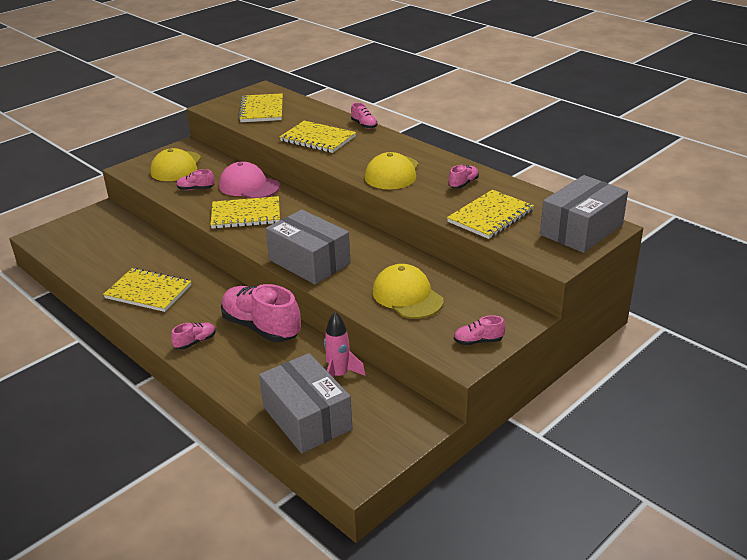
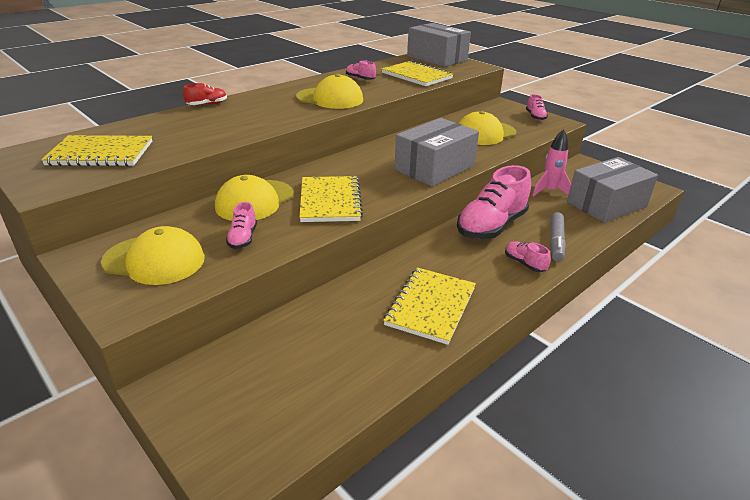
camera: 90 degrees left, 0 degrees up
pink cap [219,161,280,198] -> yellow cap [215,175,294,221]
yellow notebook [280,121,356,153] -> none
pink shoe [351,103,377,129] -> red shoe [183,83,227,105]
none -> grey marker [550,212,566,261]

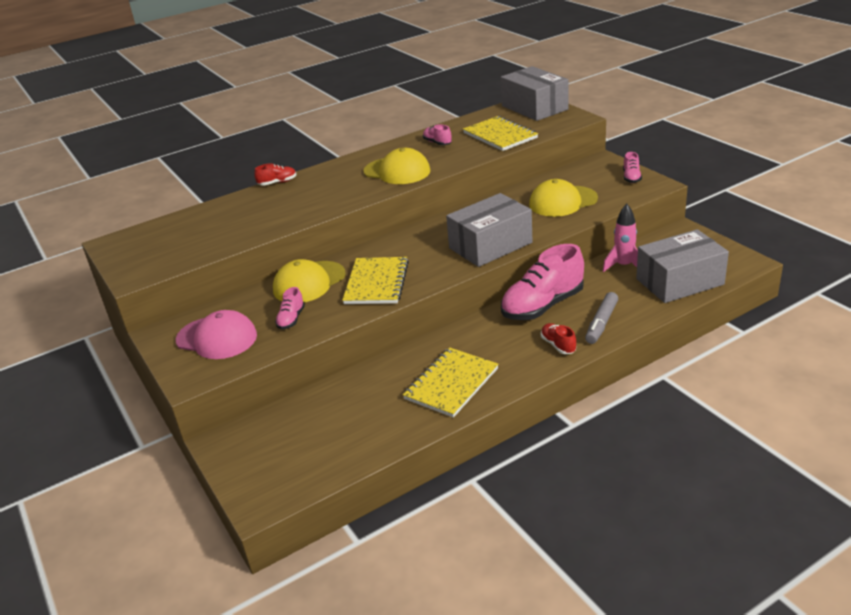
camera: 15 degrees right, 0 degrees up
yellow notebook [41,135,152,166] -> none
yellow cap [101,226,205,285] -> pink cap [176,310,257,359]
pink shoe [505,242,551,272] -> red shoe [541,323,576,354]

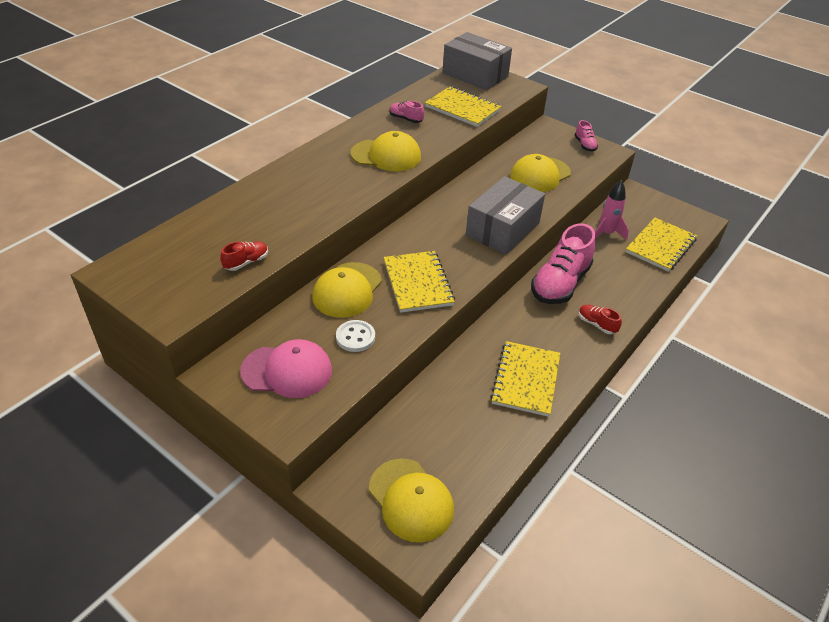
camera: 25 degrees left, 10 degrees up
red shoe [254,163,296,185] -> red shoe moved to [220,241,268,271]
pink shoe [275,287,305,330] -> white button [336,320,375,352]
grey marker [585,292,618,344] -> none
grey box [636,229,729,303] -> yellow notebook [626,218,697,272]
none -> yellow cap [369,459,454,542]

